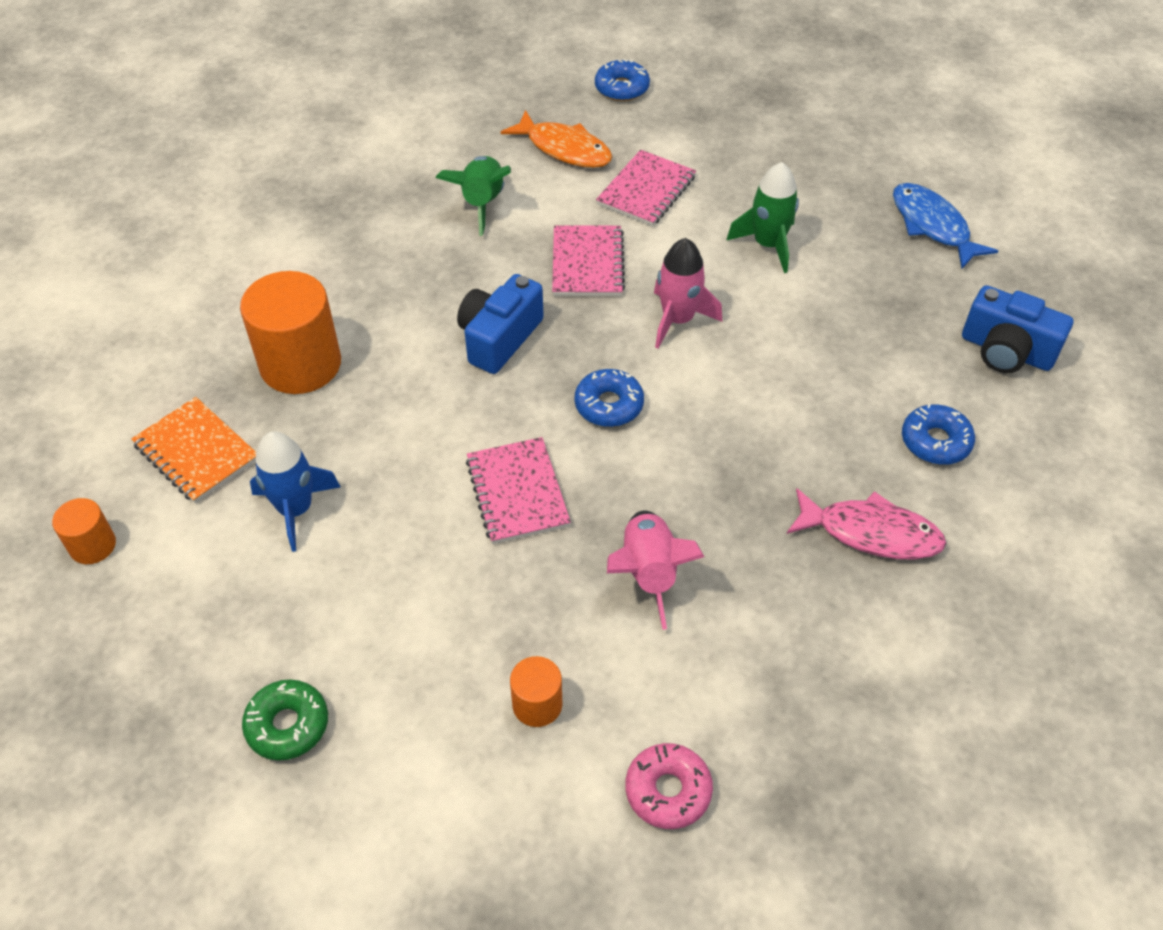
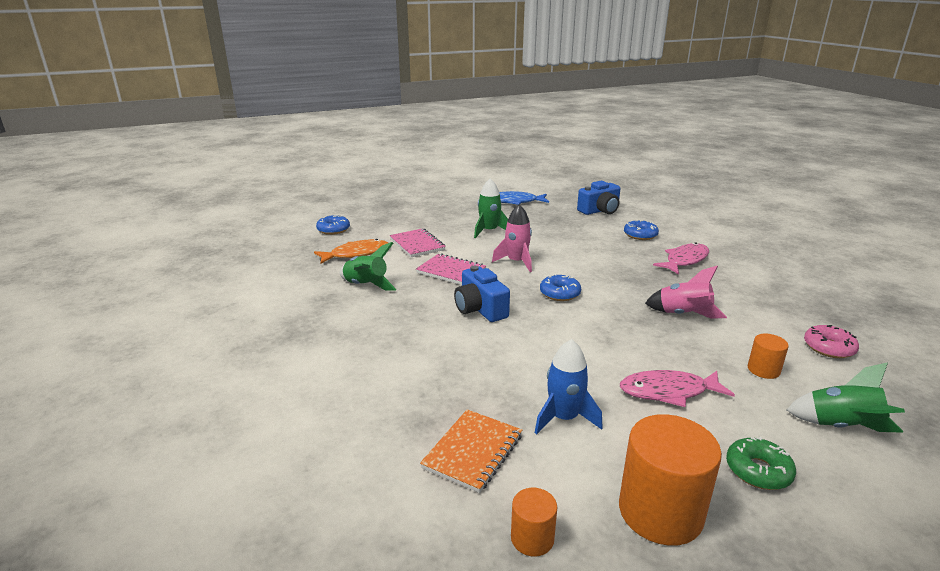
camera: 60 degrees left, 25 degrees down
orange notebook [131,397,256,503] -> orange notebook turned 45 degrees counterclockwise [420,409,522,493]
orange cylinder [240,271,341,394] -> orange cylinder moved to [619,414,722,546]
pink notebook [466,437,571,544] -> none
none -> pink fish [620,370,735,407]
none -> green rocket [787,362,905,433]

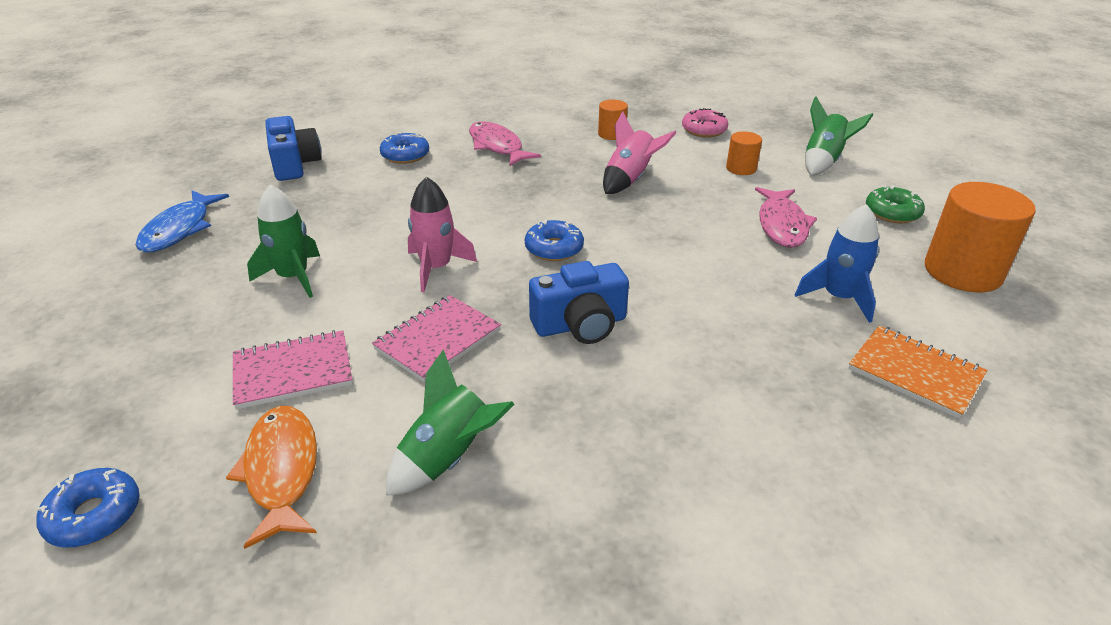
camera: 80 degrees left, 10 degrees up
orange cylinder [511,488,557,556] -> orange cylinder moved to [598,100,628,140]

